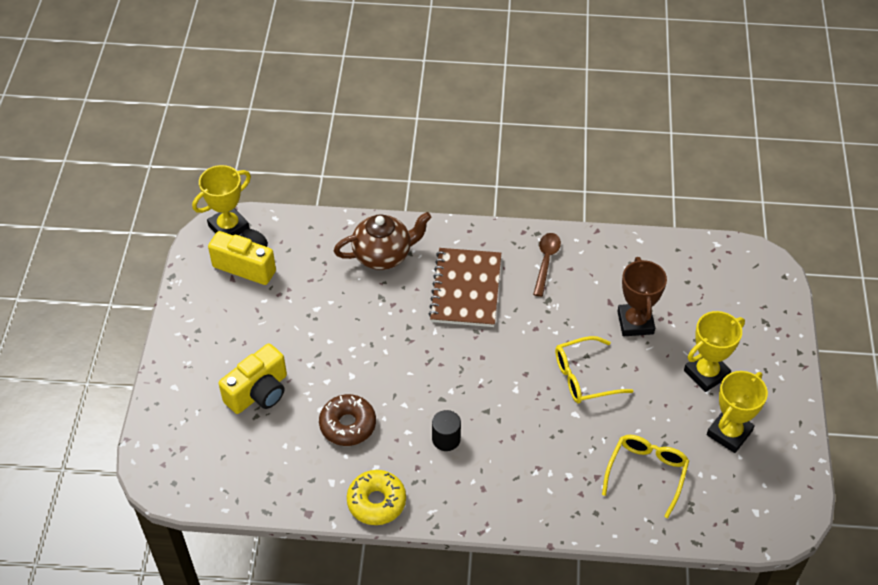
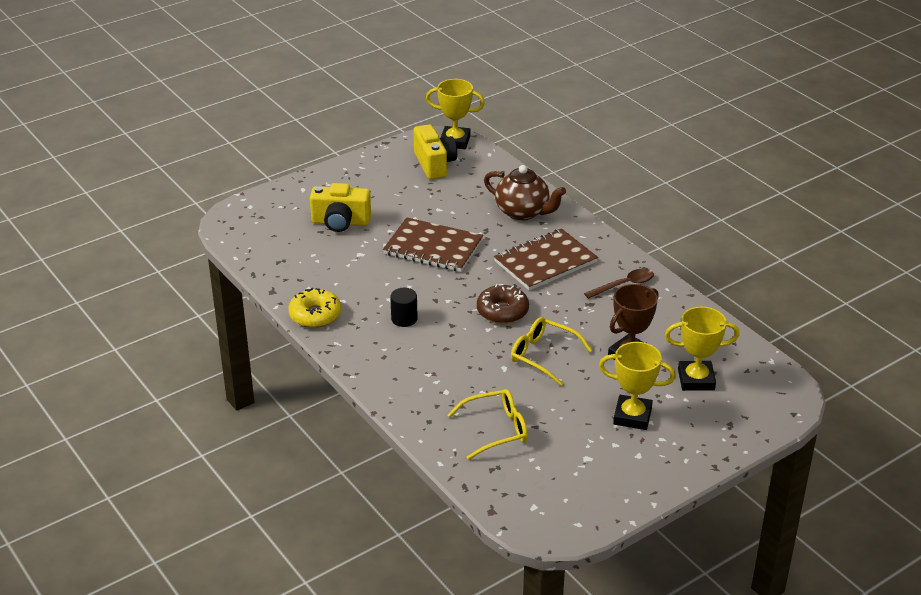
camera: 50 degrees right, 15 degrees down
brown donut [319,394,376,446] -> brown donut moved to [477,284,529,324]
yellow trophy [707,371,768,453] -> yellow trophy moved to [665,307,740,391]
none -> brown notebook [383,217,483,272]

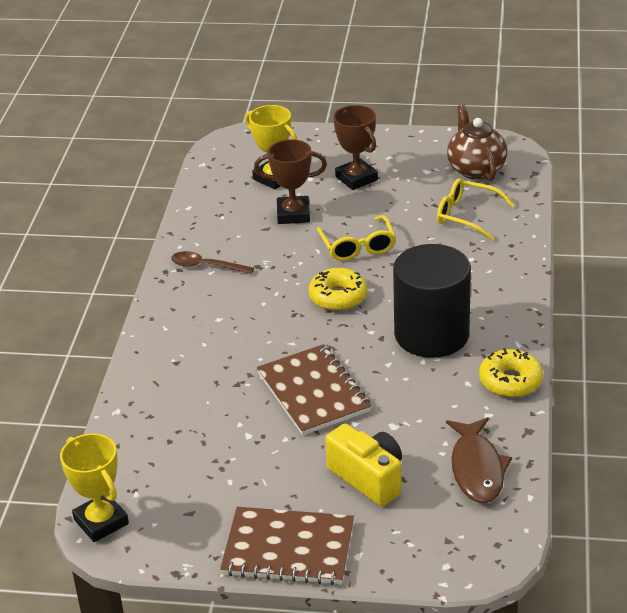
camera: 135 degrees left, 0 degrees up
black cylinder [390,288,418,327] -> black cylinder [393,244,471,358], size x2.48
yellow camera [414,124,457,179] -> none
brown donut [477,284,529,324] -> yellow donut [309,268,367,311]
brown teapot [484,165,566,220] -> brown teapot moved to [447,104,507,181]
brown notebook [494,228,598,291] -> brown notebook moved to [220,507,354,585]
yellow trophy [599,342,676,430] -> brown trophy [333,105,378,190]
none -> brown fish [446,417,512,503]

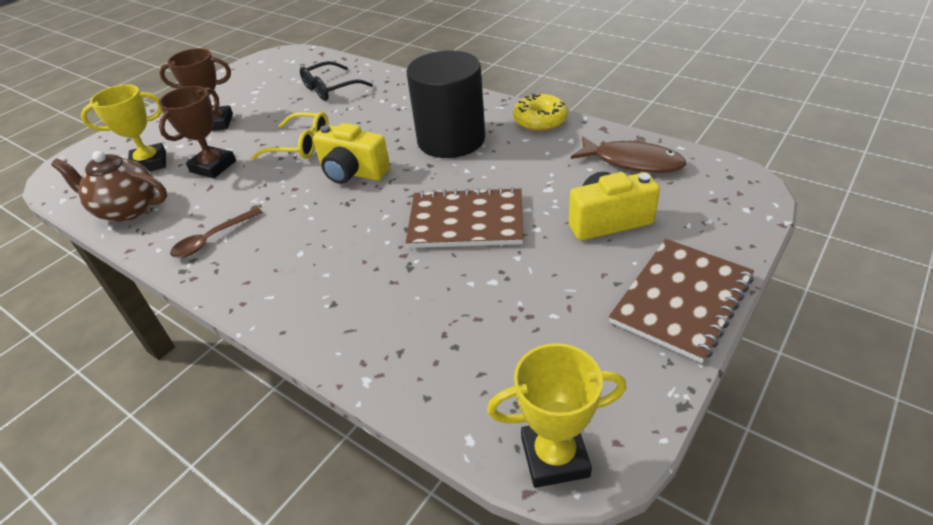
camera: 60 degrees left, 5 degrees up
yellow donut [309,268,367,311] -> yellow camera [313,123,390,184]
yellow glasses [437,178,515,240] -> black glasses [300,61,373,101]
brown teapot [447,104,507,181] -> brown teapot moved to [51,151,167,222]

